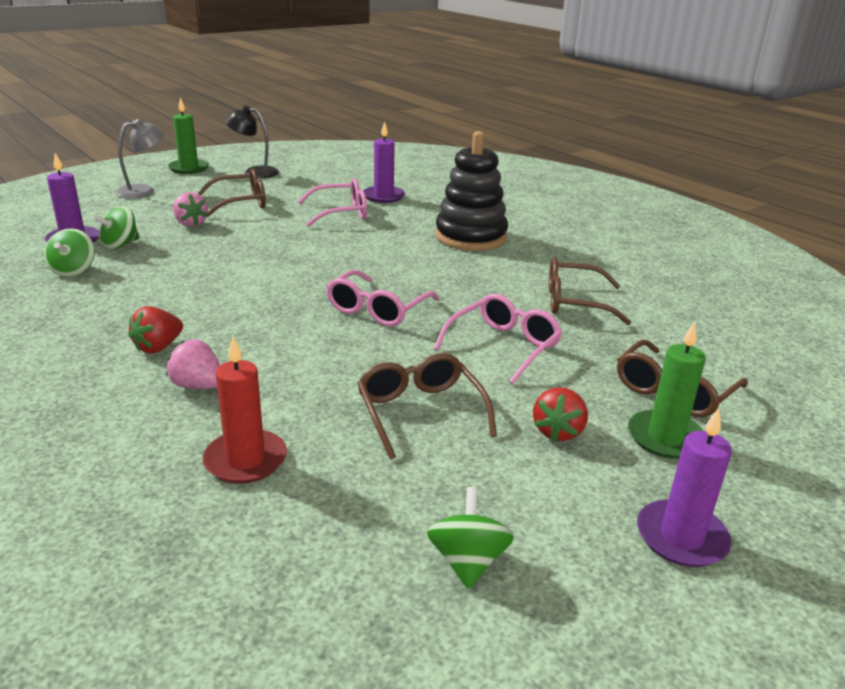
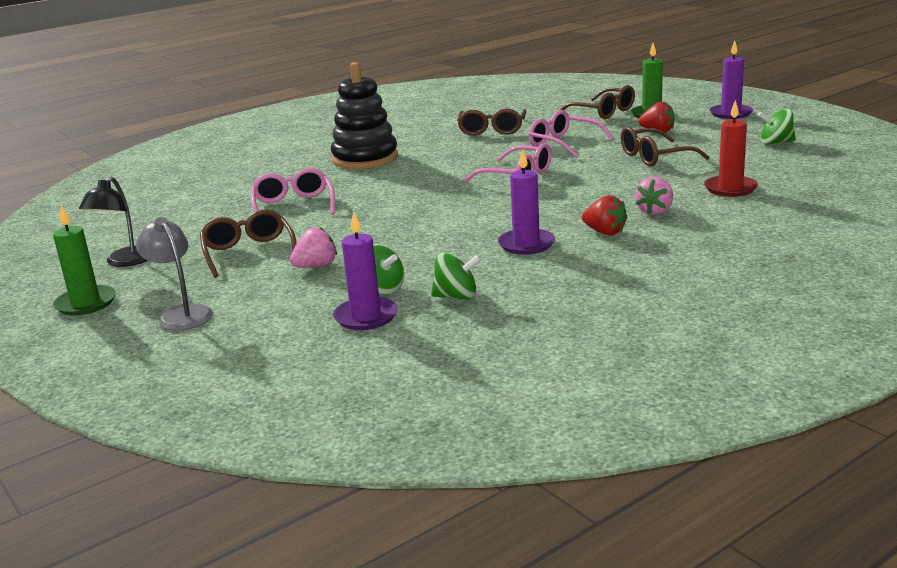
camera: 85 degrees left, 5 degrees down
purple candle [363,121,405,203] -> purple candle moved to [498,149,555,255]

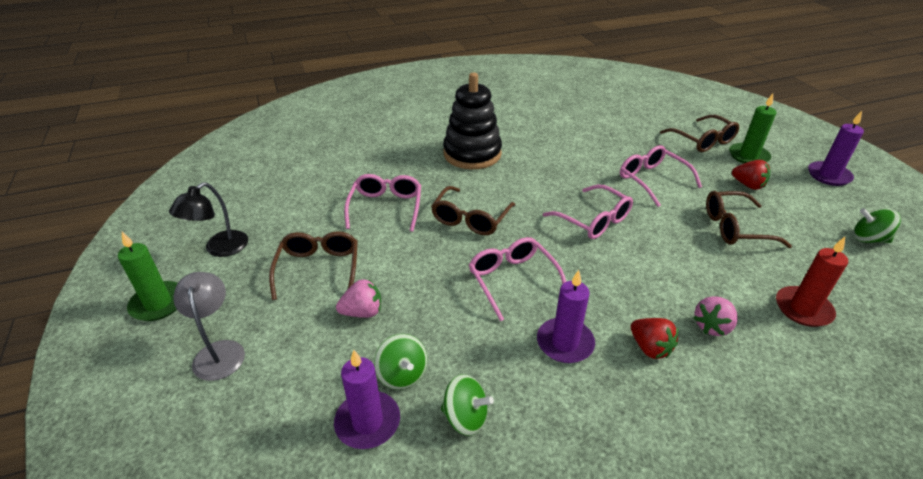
camera: 15 degrees right, 15 degrees up
brown glasses [457,109,527,136] -> brown glasses moved to [431,186,515,235]
none -> pink glasses [469,237,566,321]

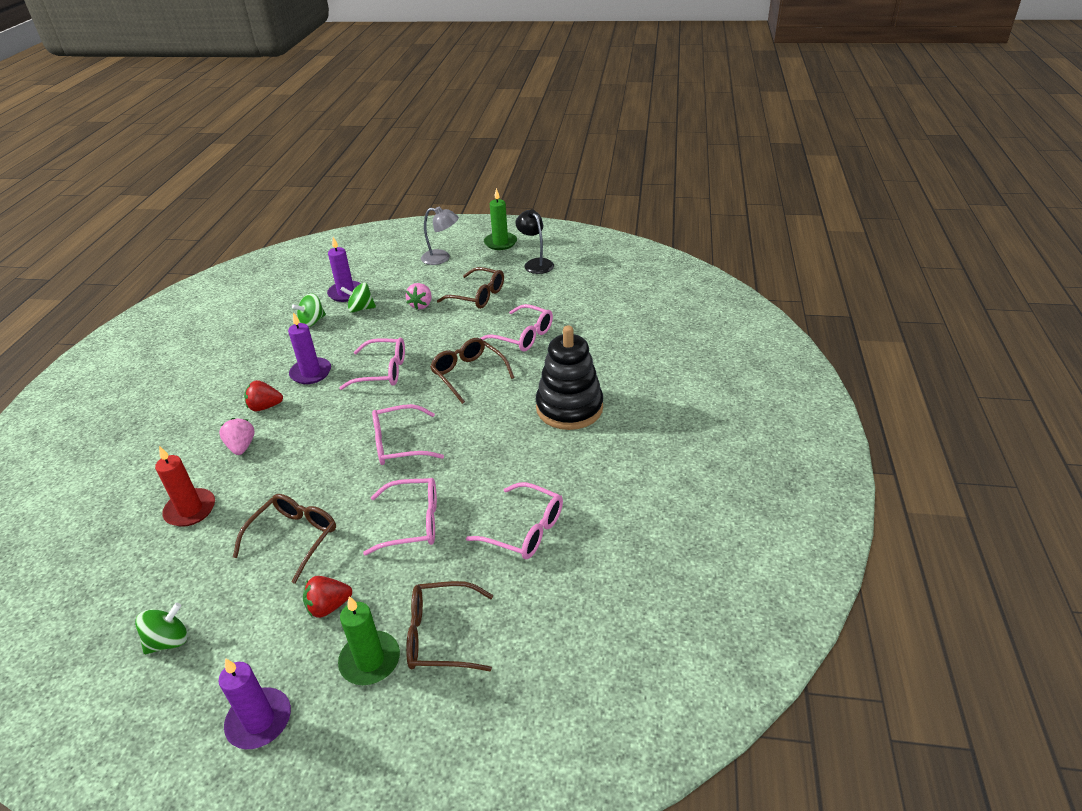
camera: 120 degrees right, 0 degrees up
none -> pink glasses [466,482,563,559]

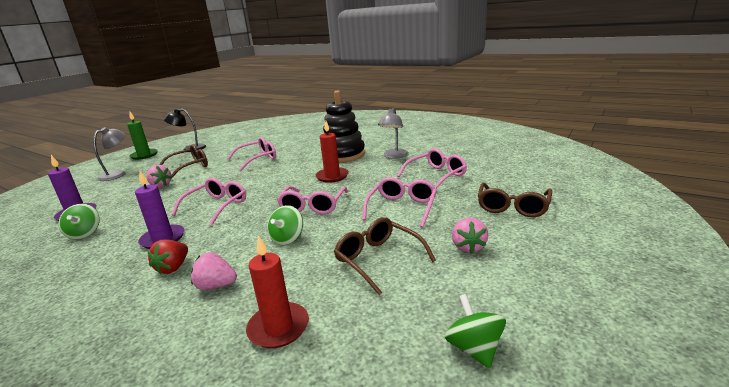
camera: 65 degrees left, 15 degrees down
purple candle [219,658,291,749] -> none
red strawberry [303,576,352,618] -> pink strawberry [452,218,488,253]
green candle [338,596,400,685] -> none
green spinning top [341,283,376,313] -> green spinning top moved to [267,205,303,245]
brown glasses [430,338,515,404] -> none
none -> red candle [316,121,349,183]
none -> grey lamp [378,108,409,159]

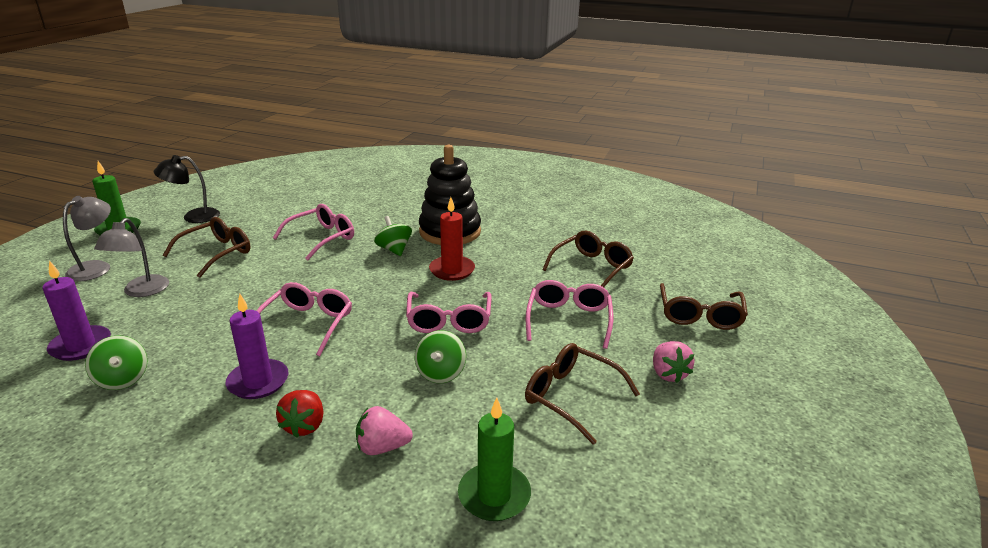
camera: 15 degrees left, 5 degrees up
pink strawberry [146,165,172,188] -> none
red candle [246,235,309,348] -> green candle [458,398,531,521]
grey lamp [378,108,409,159] -> grey lamp moved to [94,218,169,297]
pink glasses [397,148,467,189] -> brown glasses [542,230,634,287]
green spinning top [445,294,506,368] -> green spinning top moved to [374,216,412,256]

